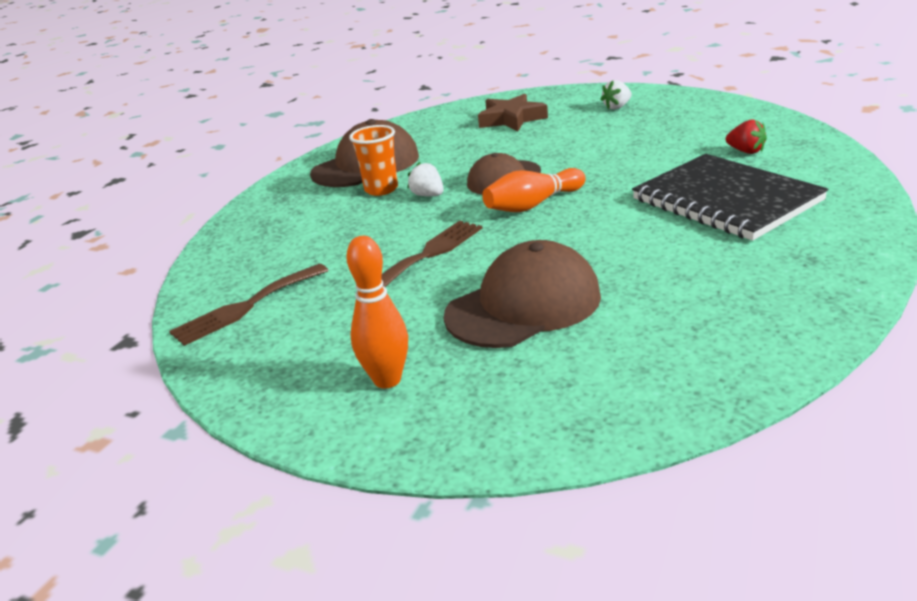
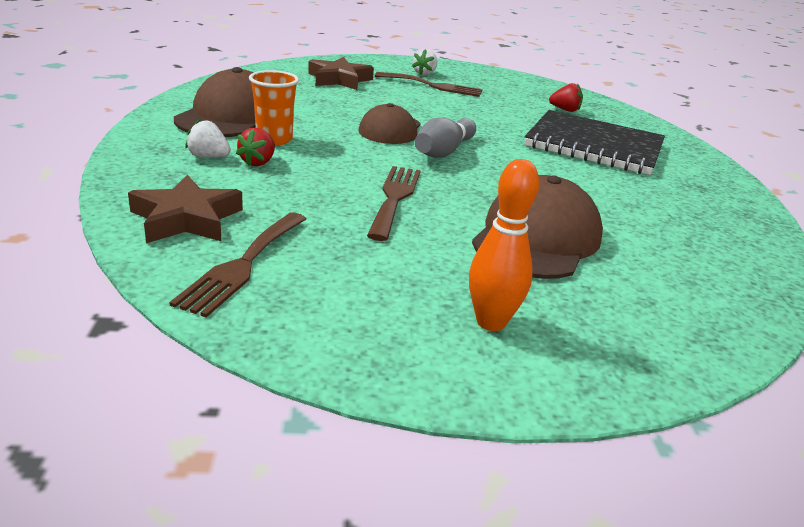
camera: 35 degrees left, 0 degrees up
white strawberry [407,162,444,196] -> white strawberry moved to [185,119,231,158]
orange bowling pin [482,168,586,212] -> grey bowling pin [415,117,476,158]
none -> brown star [128,175,243,243]
none -> red strawberry [236,128,275,166]
none -> brown fork [375,72,483,97]

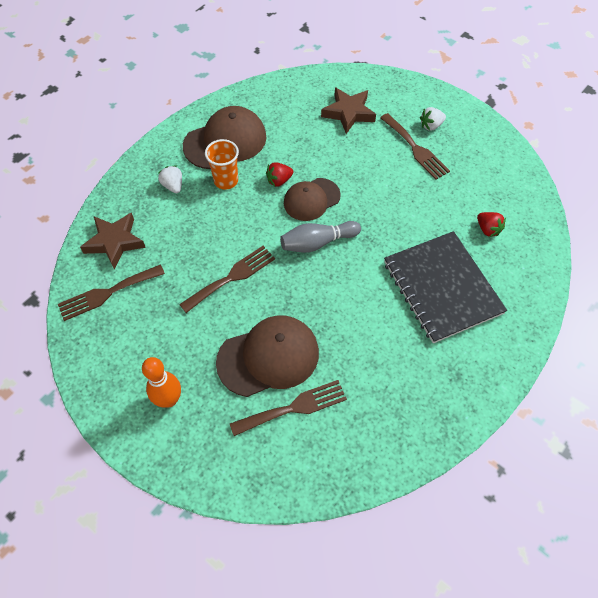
camera: 45 degrees right, 30 degrees up
red strawberry [236,128,275,166] -> red strawberry moved to [266,162,294,187]
none -> brown fork [230,380,347,436]

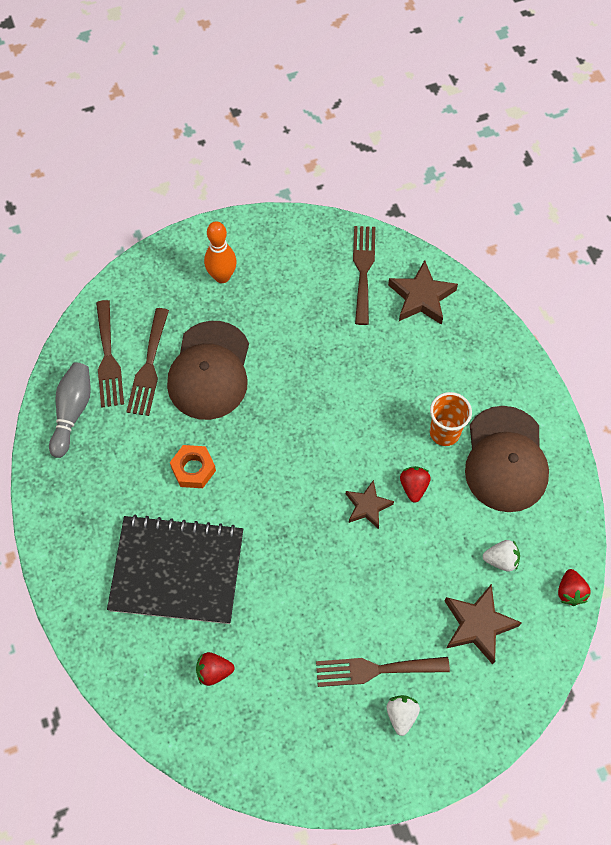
camera: 120 degrees right, 5 degrees up
white strawberry [158,165,182,193] -> white strawberry moved to [483,540,520,572]
brown fork [179,246,275,313] -> brown fork moved to [96,300,124,408]
grey bowling pin [280,221,361,253] -> grey bowling pin moved to [49,362,91,458]
brown cap [284,178,341,221] -> brown star [346,480,394,529]
none -> orange nut [170,445,216,488]
none -> red strawberry [558,569,591,606]

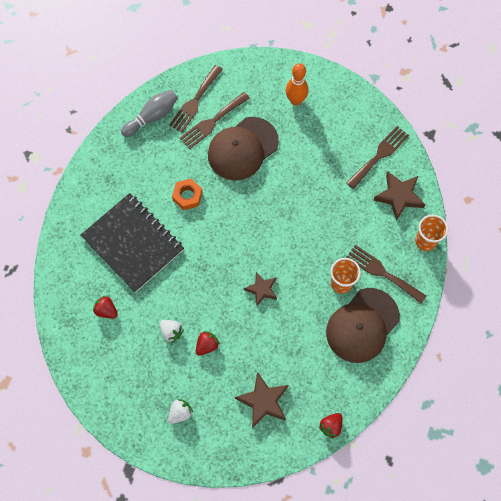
camera: 40 degrees right, 5 degrees up
brown fork [316,657,450,687] -> brown fork moved to [346,245,426,303]
red strawberry [400,466,431,503] -> red strawberry moved to [196,331,220,356]
white strawberry [483,540,520,572] -> white strawberry moved to [160,320,184,343]
none -> orange cup [415,215,448,251]

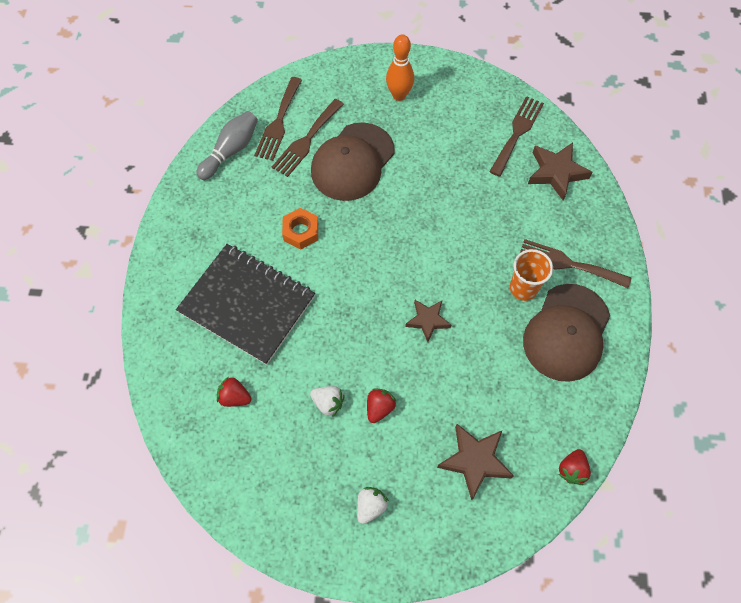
camera: 15 degrees left, 5 degrees down
orange cup [415,215,448,251] -> none

